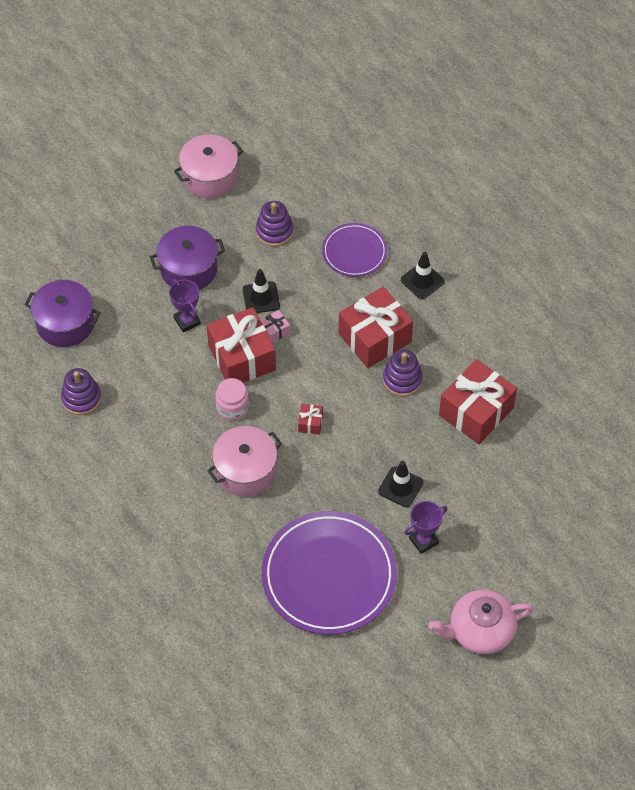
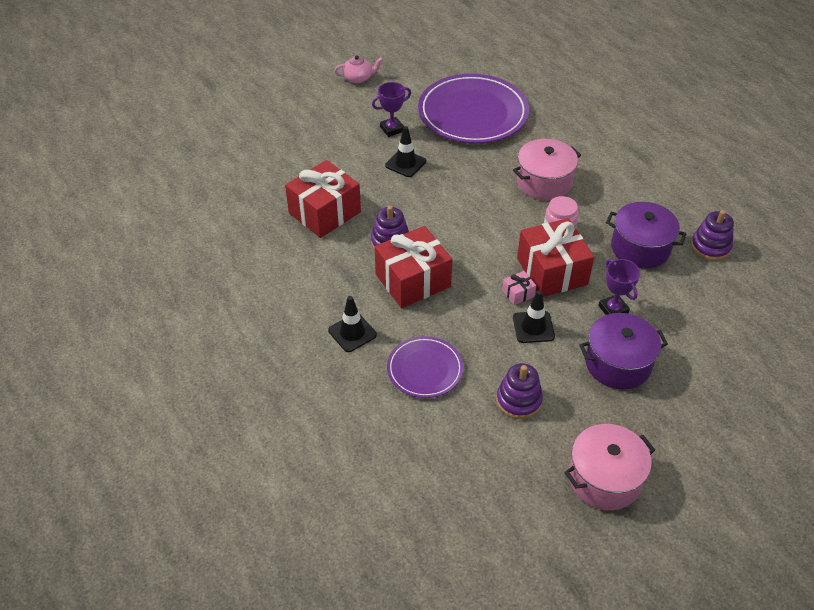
camera: 175 degrees left, 10 degrees down
purple pot [25,280,100,347] -> purple pot moved to [606,202,686,269]
red gift [298,404,323,434] -> none
pink teapot [428,590,534,654] -> pink teapot [334,55,383,83], size x0.58

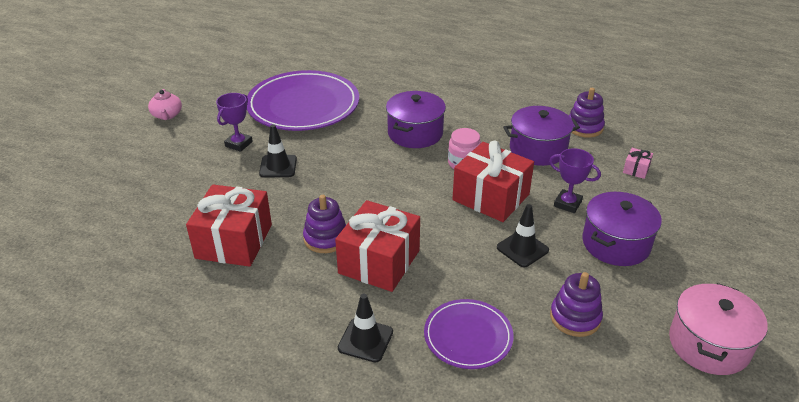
camera: 35 degrees left, 10 degrees down
pink teapot [334,55,383,83] -> pink teapot turned 120 degrees clockwise [148,89,182,120]
pink gift [502,271,536,305] -> pink gift moved to [623,148,653,179]
pink pot [513,139,581,200] -> purple pot [386,91,446,148]

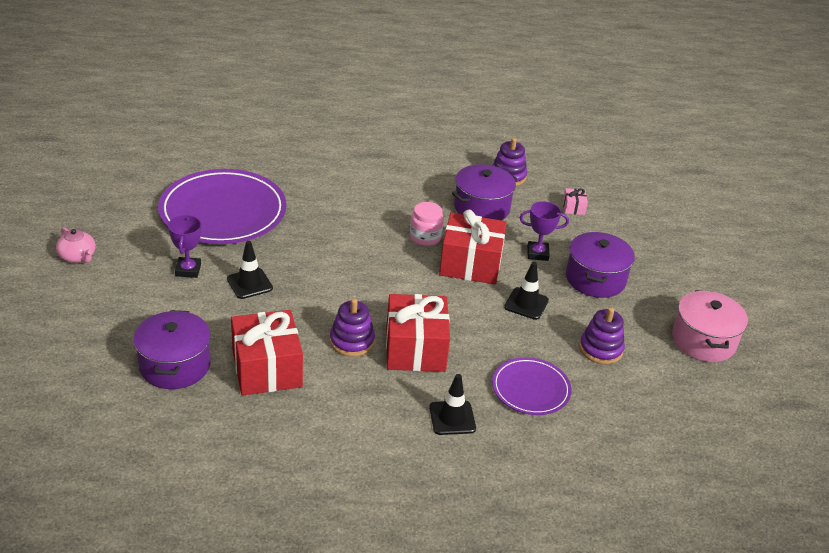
camera: 30 degrees left, 0 degrees up
purple pot [386,91,446,148] -> purple pot moved to [133,310,211,389]

